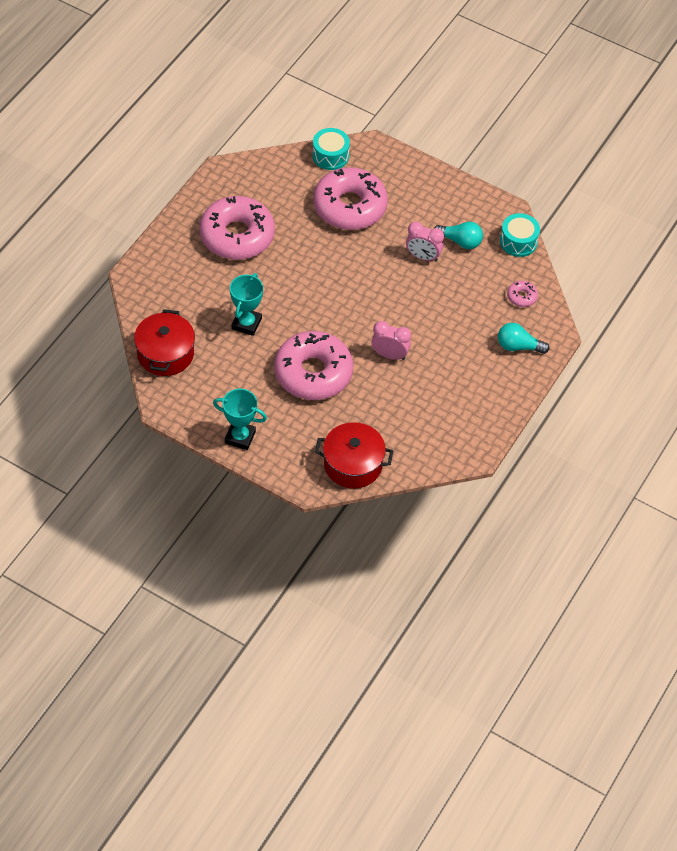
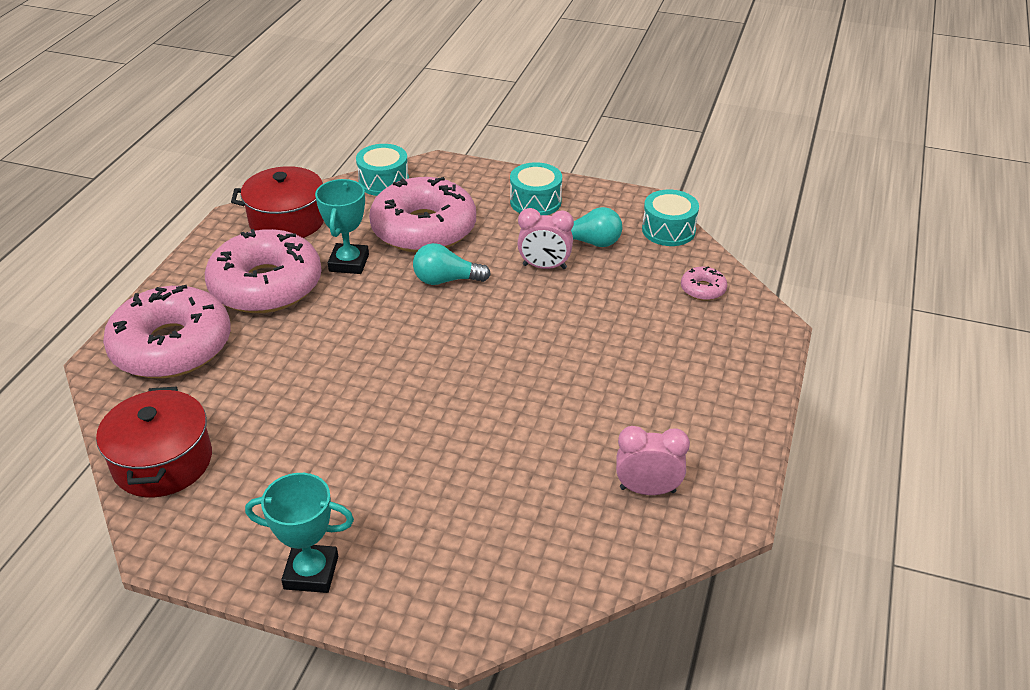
camera: 10 degrees left, 15 degrees down
turquoise trophy [230,273,263,336] -> turquoise trophy moved to [315,179,369,274]
pink donut [274,331,353,400] -> pink donut moved to [103,285,231,378]
red pot [315,422,393,489] -> red pot moved to [231,166,324,238]
pink clock [372,321,411,360] -> pink clock moved to [616,426,690,495]
turquoise light bulb [498,323,549,354] -> turquoise light bulb moved to [413,243,491,285]
none -> turquoise drum [510,162,562,215]

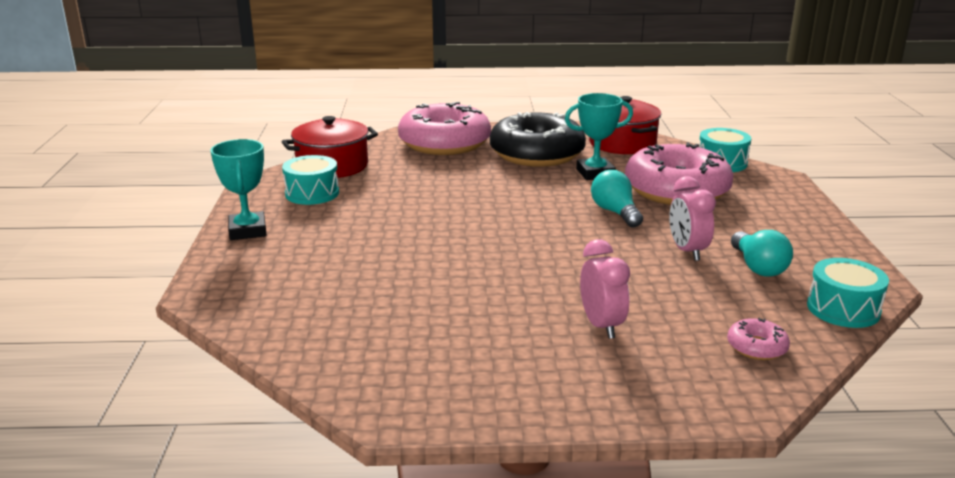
camera: 70 degrees right, 15 degrees down
pink donut [205,229,322,313] -> black donut [490,112,586,167]
turquoise drum [510,162,562,215] -> turquoise drum moved to [282,155,339,205]
pink clock [616,426,690,495] -> pink clock moved to [580,239,630,339]

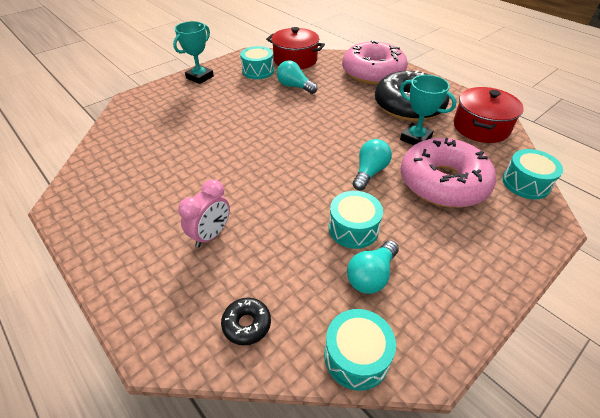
camera: 50 degrees right, 20 degrees up
pink clock [669,176,716,261] -> turquoise drum [329,191,383,249]
pink donut [727,318,790,360] -> black donut [221,298,271,345]
none -> turquoise light bulb [277,60,317,94]

